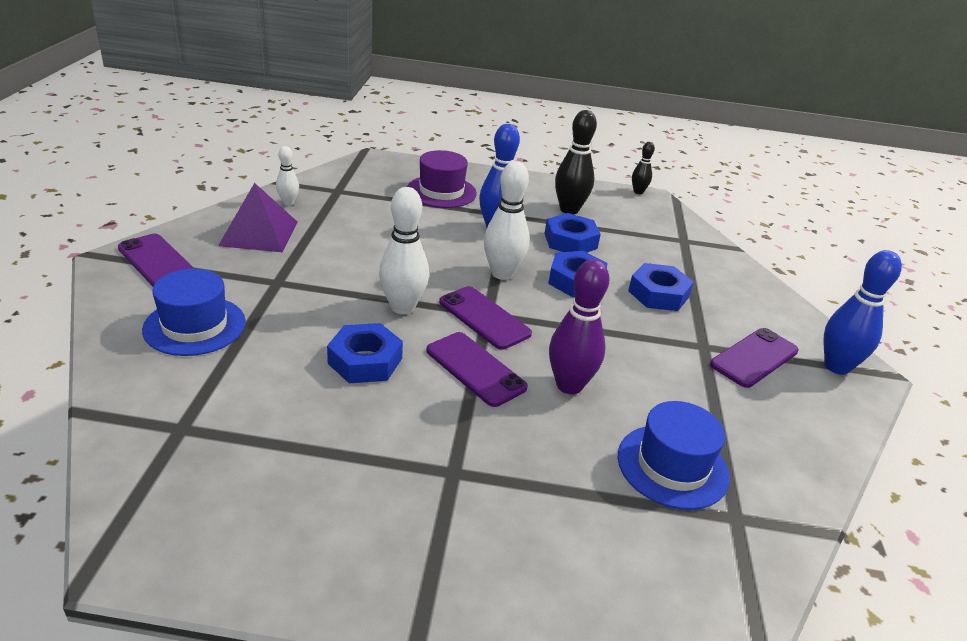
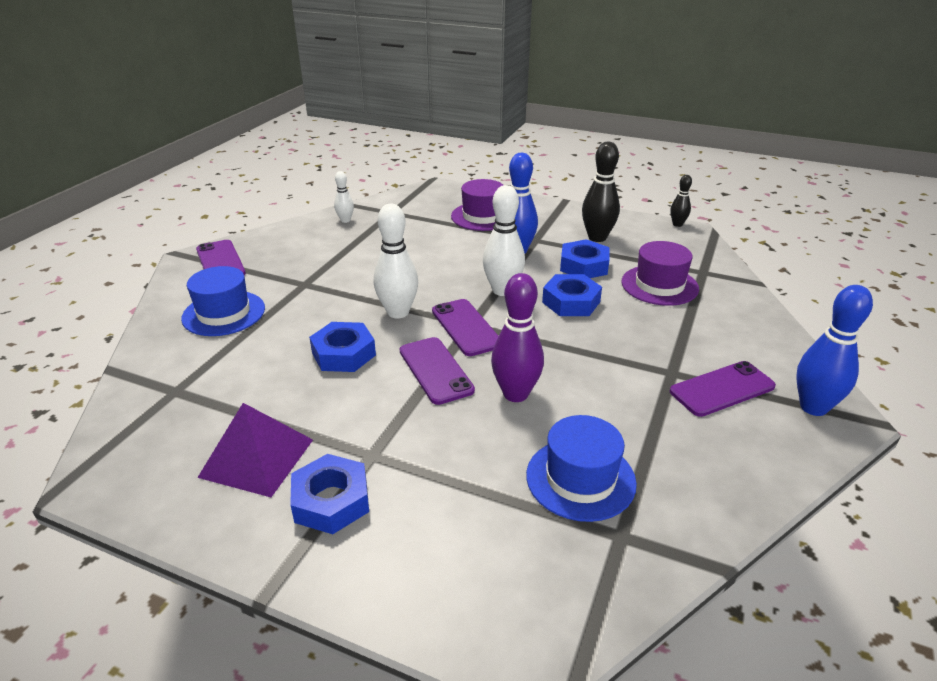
camera: 20 degrees right, 0 degrees up
purple pyramid [218,183,298,252] -> purple pyramid moved to [197,403,313,497]
blue nut [628,263,694,311] -> blue nut moved to [290,454,369,534]
none -> purple hat [621,241,699,306]

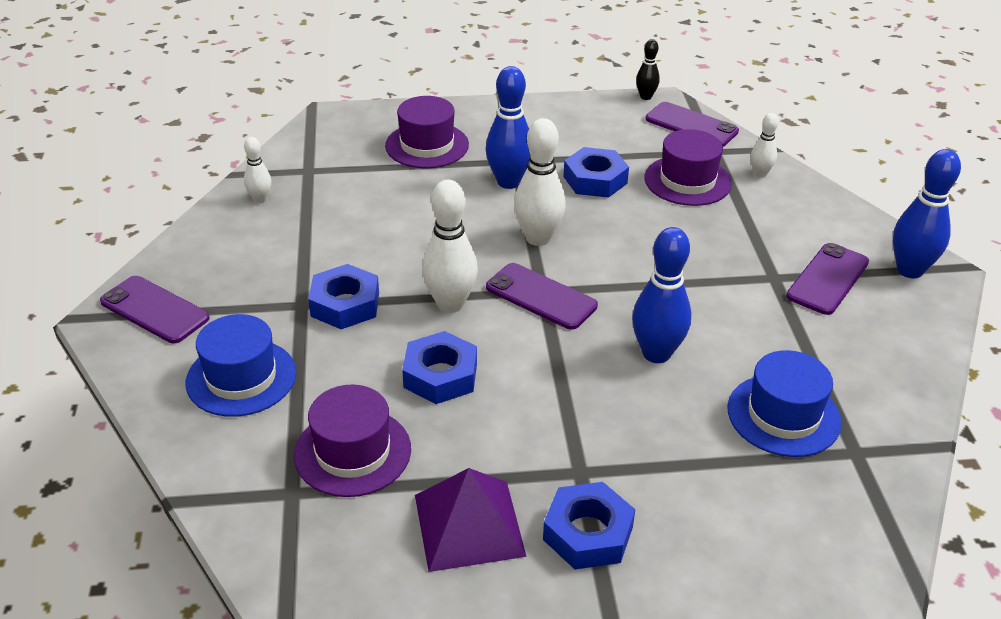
camera: 30 degrees left, 5 degrees up
purple phone [400,337,475,405] -> purple phone moved to [645,102,739,147]
purple bowling pin [491,273,544,402] -> blue bowling pin [632,227,691,363]
blue nut [542,274,602,316] -> blue nut moved to [308,264,379,329]
black bowling pin [582,142,620,242] -> none
none -> purple hat [294,384,411,497]
none -> white bowling pin [751,113,779,178]

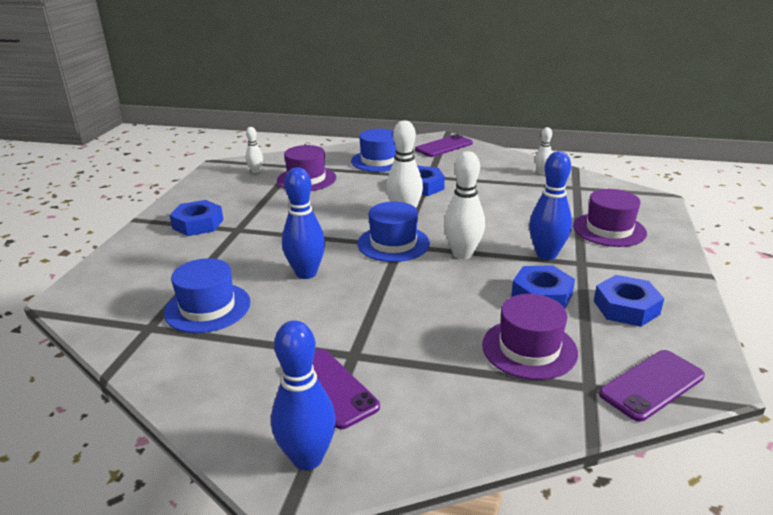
camera: 110 degrees right, 10 degrees down
blue nut [402,331,477,404] -> blue nut moved to [594,275,664,327]
purple pyramid [415,468,527,572] -> none
purple phone [486,263,598,330] -> blue hat [358,202,430,262]
black bowling pin [636,39,660,100] -> none
white bowling pin [751,113,779,178] -> white bowling pin moved to [246,127,263,173]

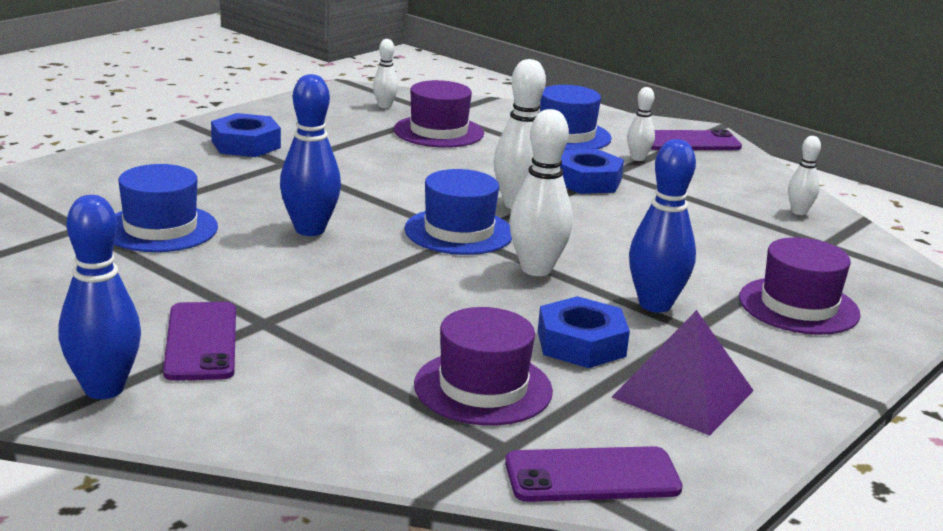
camera: 25 degrees right, 5 degrees down
blue nut [594,275,664,327] -> purple pyramid [611,310,754,436]
none -> white bowling pin [627,87,655,161]

